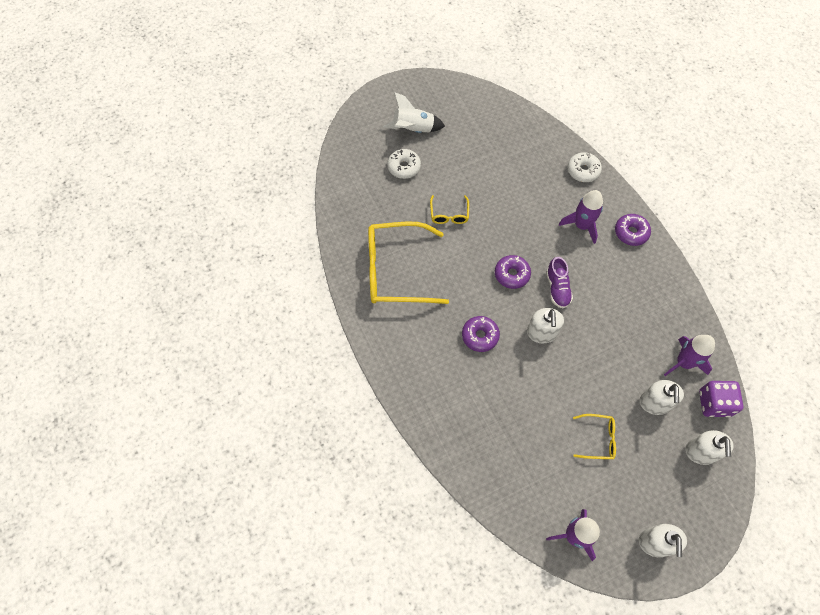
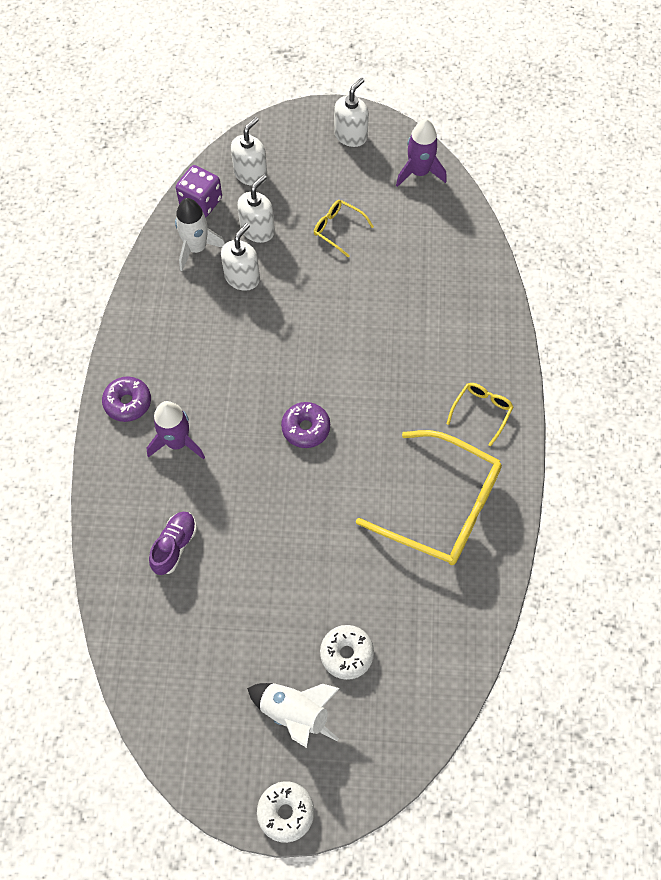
camera: 150 degrees left, 0 degrees up
yellow glasses [430,195,469,224] -> yellow glasses moved to [447,383,513,446]
purple donut [462,316,500,352] -> none
white soap dispenser [527,308,564,343] -> white soap dispenser moved to [221,223,260,291]
purple shoe [546,257,573,308] -> purple shoe moved to [149,512,197,575]
white donut [568,152,602,182] -> white donut moved to [257,781,314,843]
purple rocket [664,335,715,376] -> white rocket [175,198,225,271]

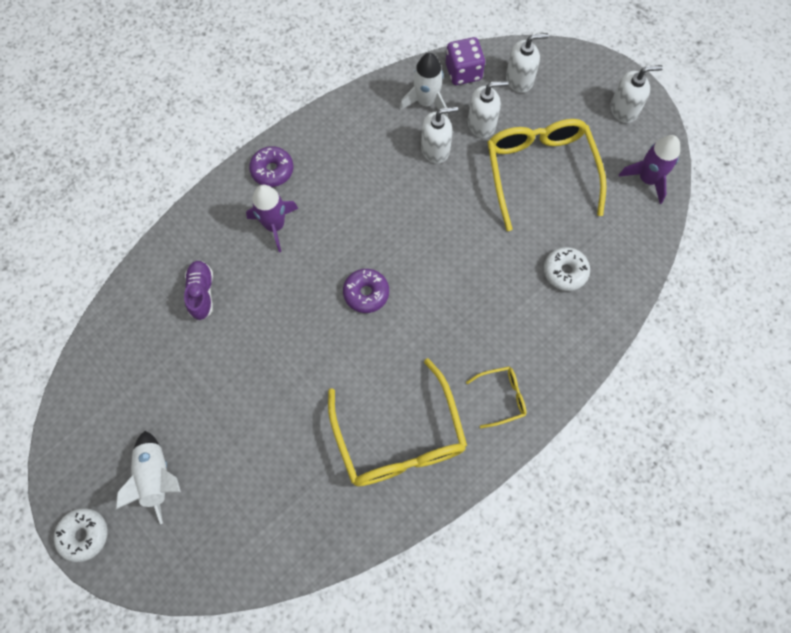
camera: 45 degrees right, 5 degrees up
purple shoe [149,512,197,575] -> purple shoe turned 75 degrees counterclockwise [184,261,213,320]
yellow glasses [314,200,374,258] -> yellow glasses [487,119,606,231], size x2.19
white donut [320,625,374,680] -> white donut moved to [544,247,590,291]

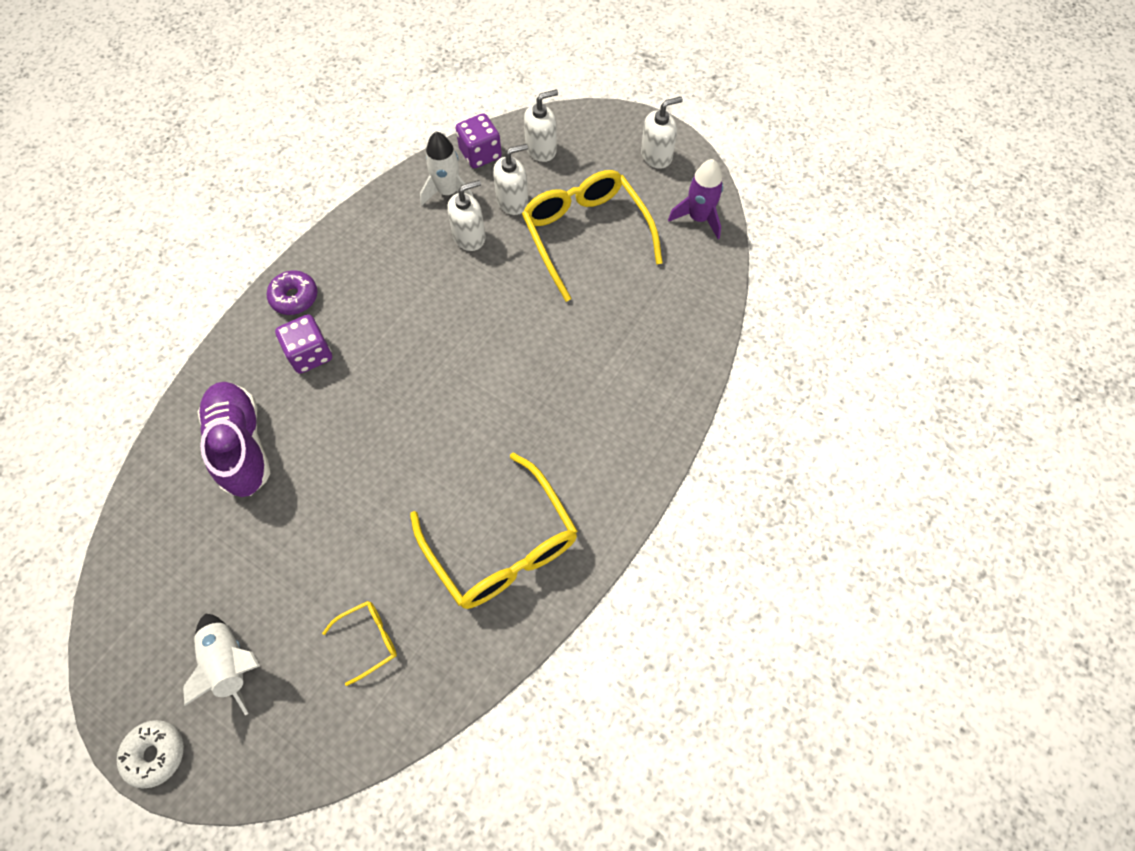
camera: 15 degrees left, 5 degrees down
purple shoe [184,261,213,320] -> purple shoe [198,382,270,497], size x1.76
purple rocket [246,185,299,252] -> purple dice [275,314,332,374]
purple donut [343,269,389,313] -> none
yellow glasses [466,366,526,428] -> yellow glasses moved to [322,601,397,686]
white donut [544,247,590,291] -> none

